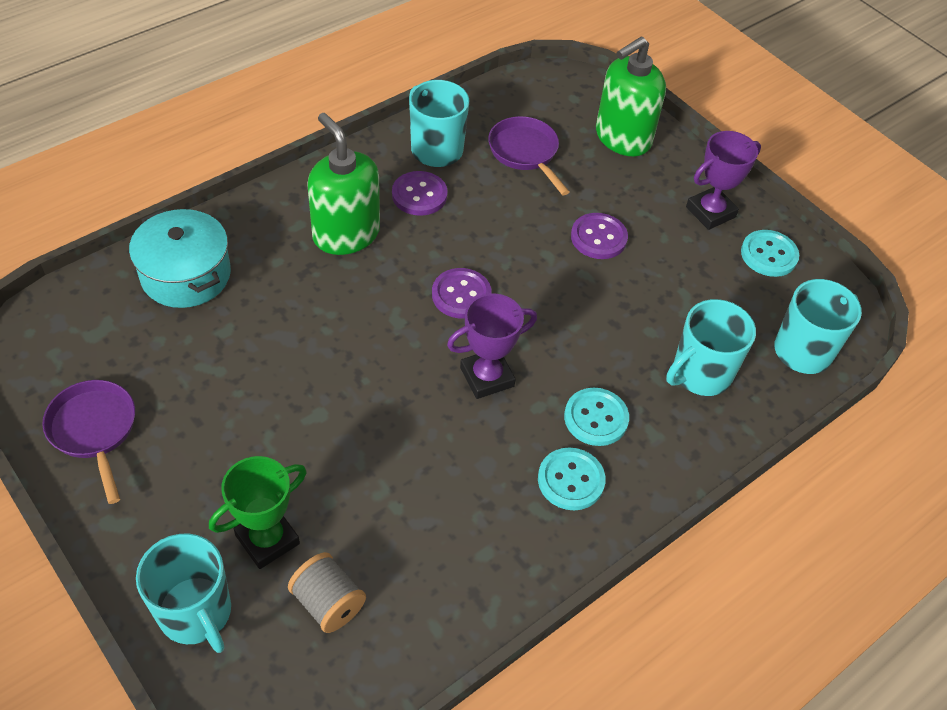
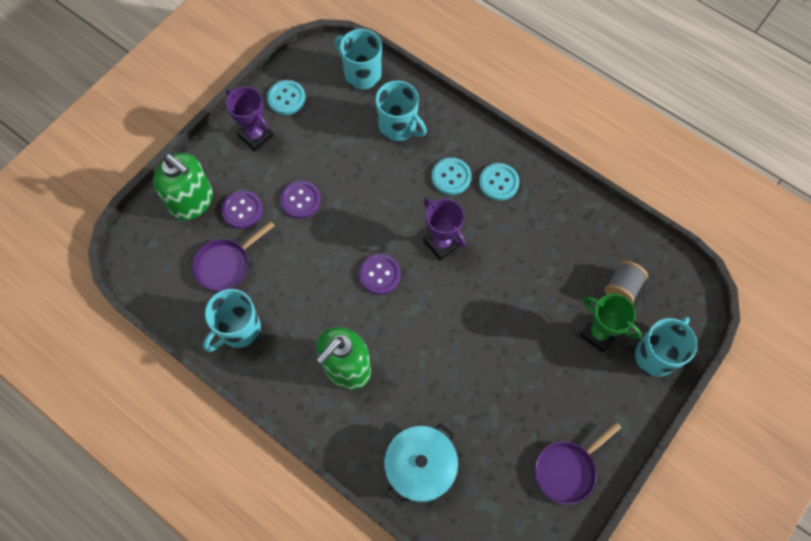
camera: 100 degrees left, 15 degrees up
purple button [392,171,448,216] -> purple button moved to [221,190,263,229]

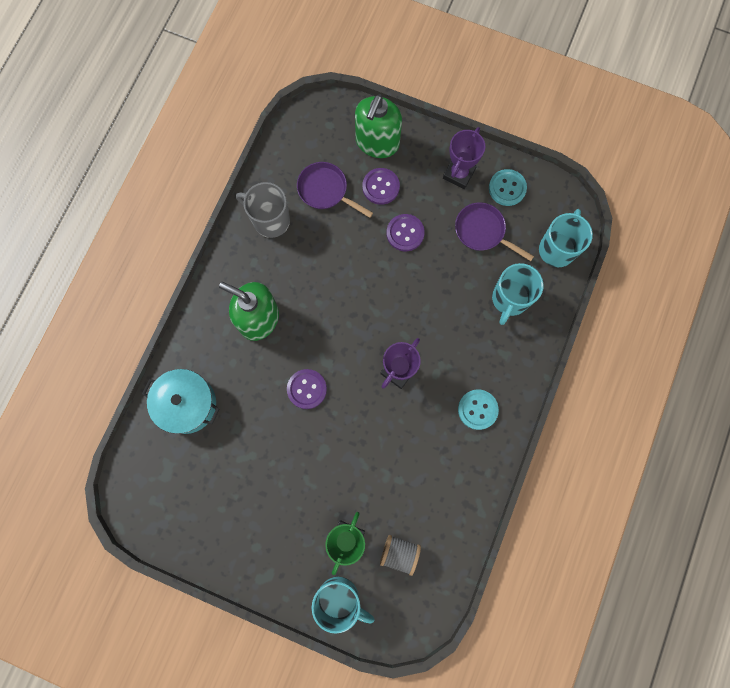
camera: 75 degrees right, 10 degrees up
turquoise mug [203,289,261,352] -> grey mug [236,182,290,238]
purple button [359,254,400,295] -> purple button moved to [287,369,327,409]
turquoise button [432,158,471,195] -> none
purple pan [535,422,621,505] -> purple pan moved to [455,202,534,261]

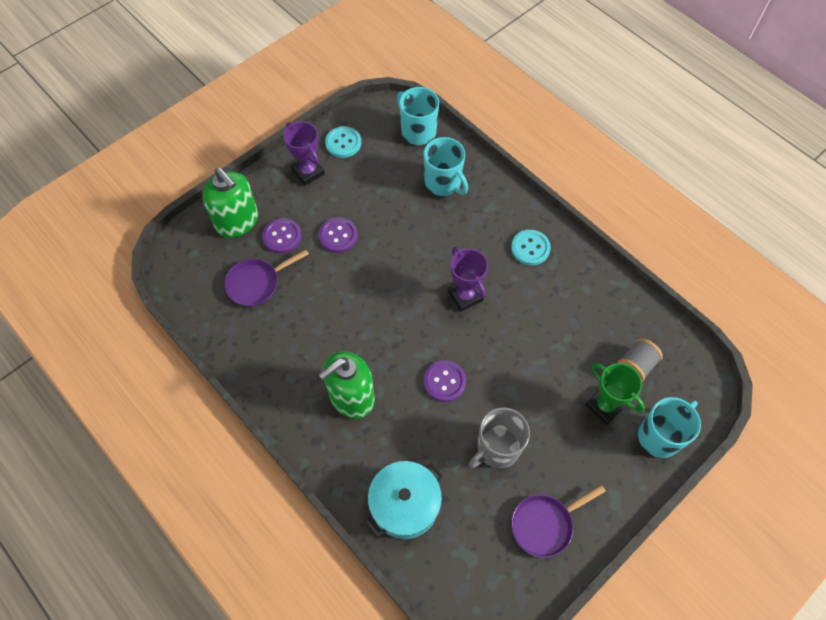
camera: 65 degrees left, 15 degrees down
grey mug [236,182,290,238] -> grey mug moved to [469,407,530,468]
purple pan [455,202,534,261] -> purple pan moved to [511,485,606,558]

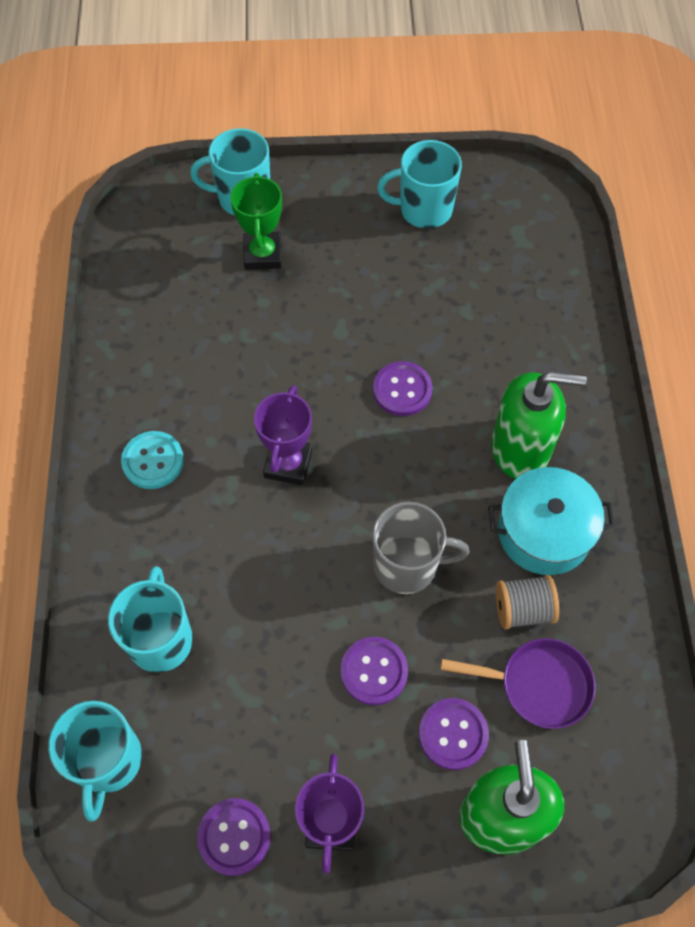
camera: 140 degrees left, 0 degrees up
turquoise button [325,126,361,158] -> purple button [197,798,271,876]
turquoise pot [365,461,444,539] -> turquoise pot moved to [488,467,615,575]
grey mug [469,407,530,468] -> grey mug moved to [372,502,470,594]
purple pan [511,485,606,558] -> turquoise mug [377,140,462,229]
grey spool [617,338,663,382] -> grey spool moved to [495,575,559,629]

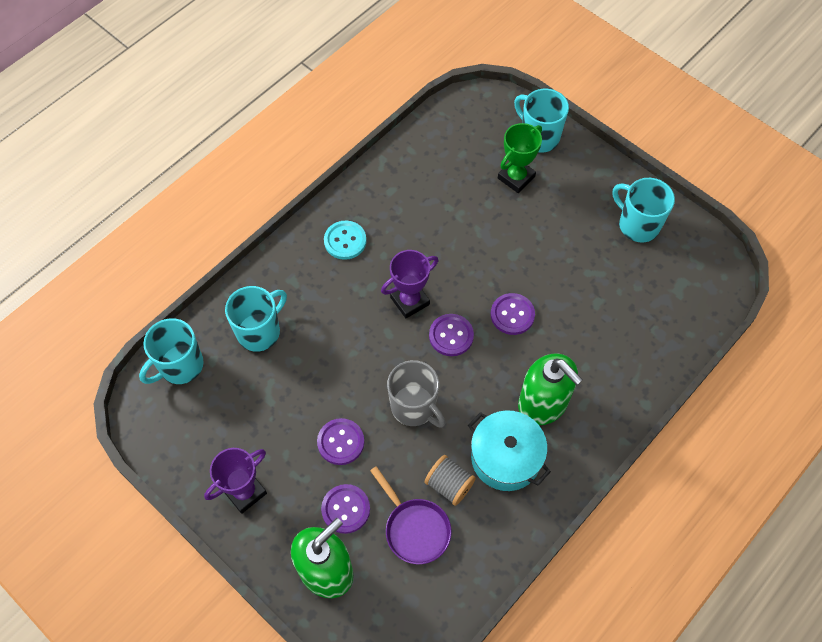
camera: 45 degrees right, 0 degrees up
purple button [197,798,271,876] -> purple button moved to [429,314,474,356]

